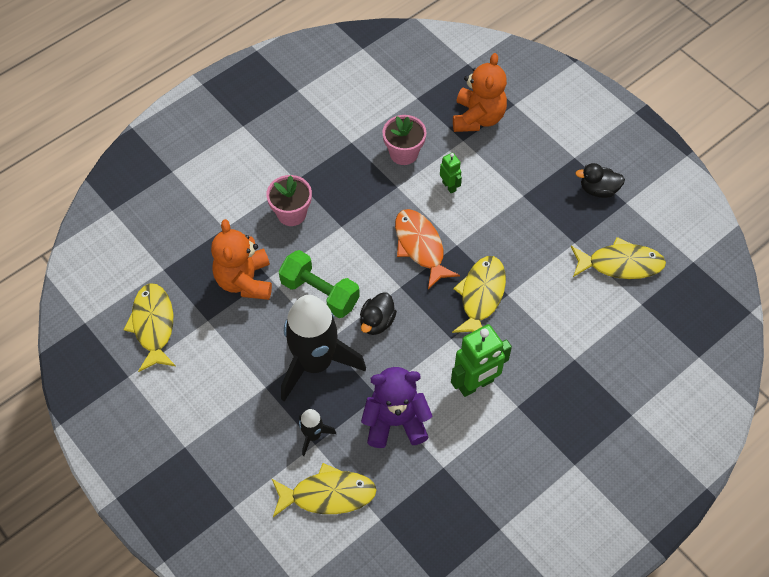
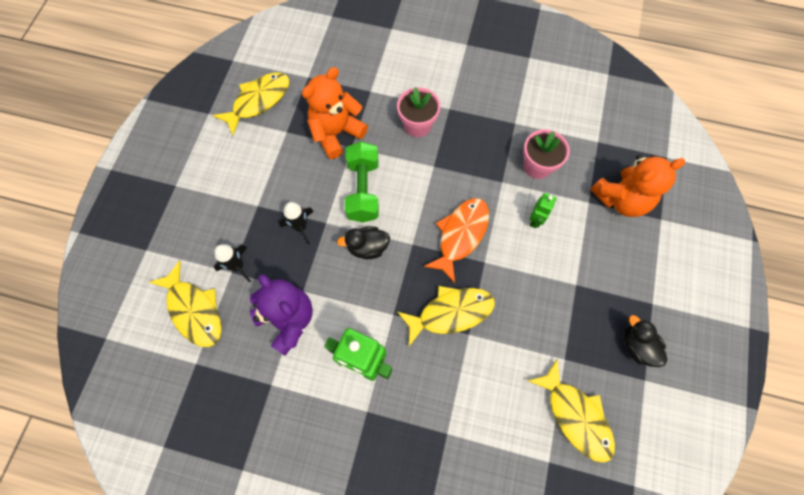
camera: 55 degrees right, 10 degrees up
black rocket [281,295,366,402] -> black rocket [279,202,314,245], size x0.44

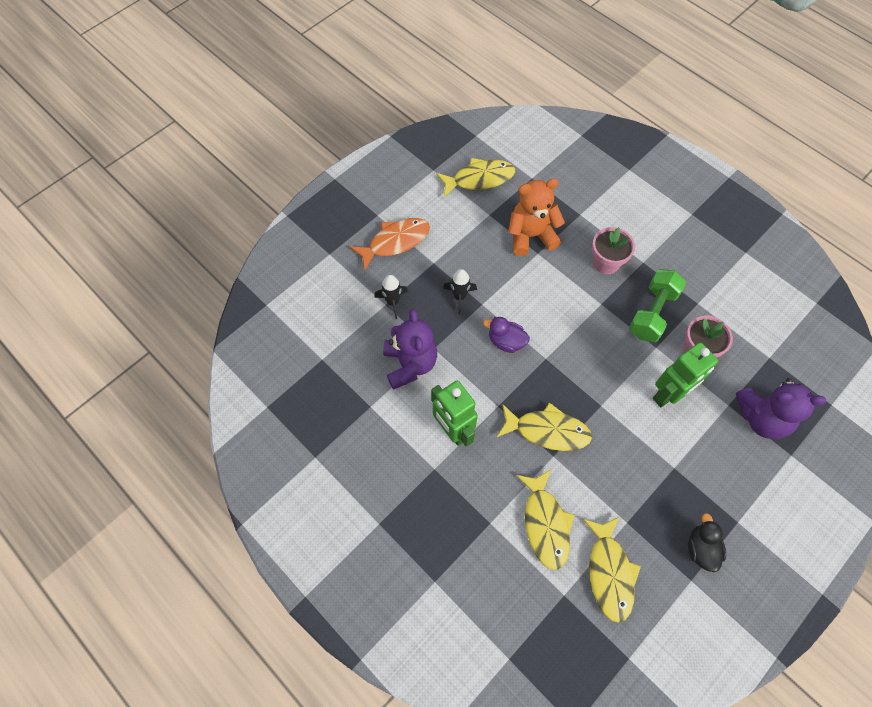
camera: 30 degrees right, 5 degrees down
yellow fish [149,260,221,347] -> yellow fish moved to [516,470,575,570]
black duck [337,226,390,259] -> purple duck [483,317,530,353]
green dumbbell [345,142,379,222] -> green dumbbell moved to [629,269,686,342]
orange fish [423,198,489,283] -> orange fish moved to [350,218,430,271]
green robot [530,193,556,228] -> green robot [653,342,718,407], size x1.92
orange teddy bear [590,154,685,217] -> purple teddy bear [736,378,827,439]

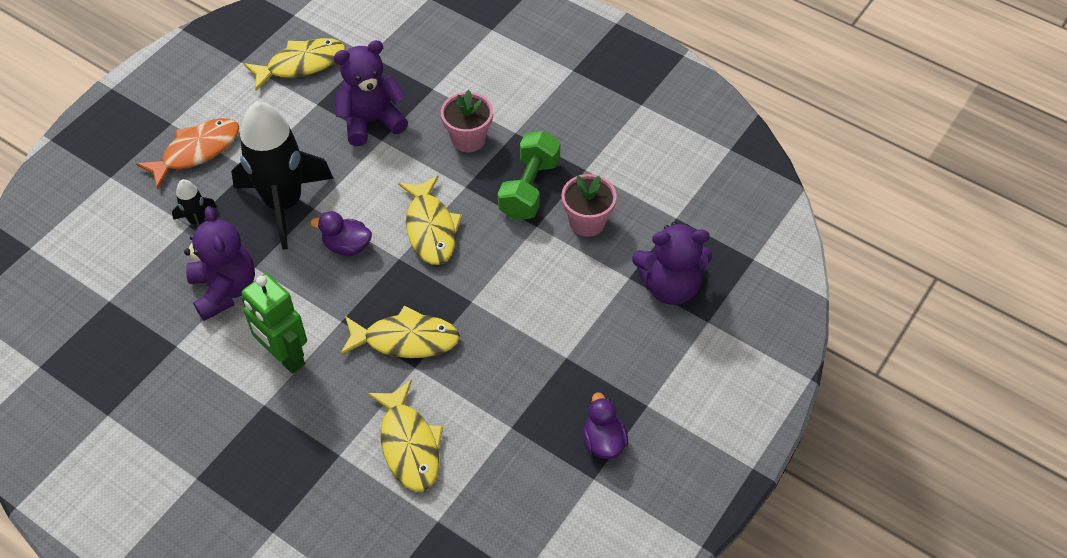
camera: 10 degrees left, 10 degrees down
black rocket [443,269,477,314] -> black rocket [231,101,334,250], size x2.26
orange teddy bear [508,179,565,256] -> purple teddy bear [334,40,408,146]
yellow fish [583,517,641,623] -> yellow fish moved to [398,175,462,265]
green robot [653,342,718,407] -> none
black duck [688,513,726,572] -> purple duck [583,392,628,459]

